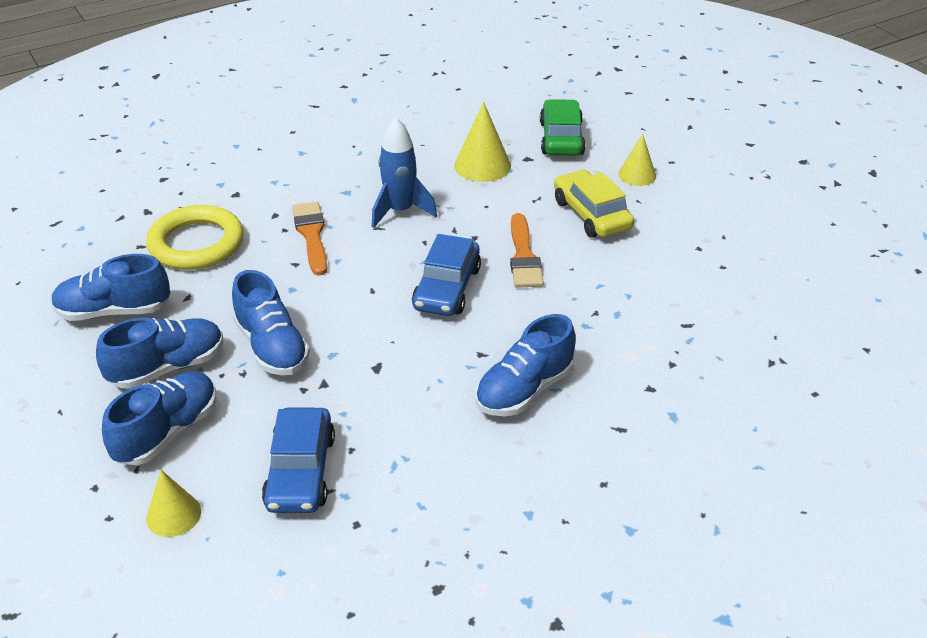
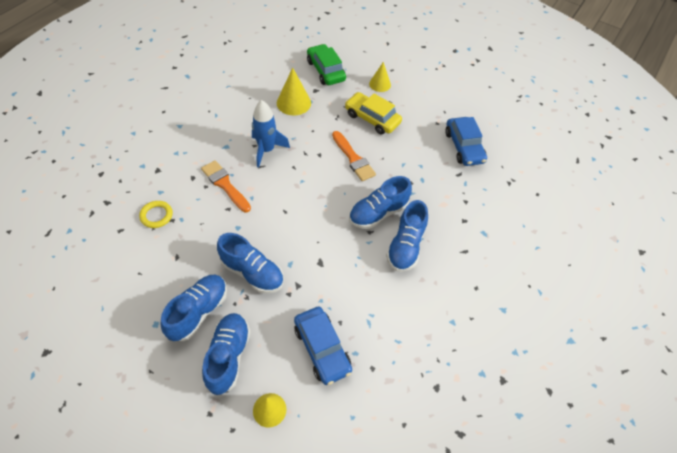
camera: 30 degrees left, 15 degrees up
blue shoe [51,254,170,321] -> blue shoe moved to [349,176,412,229]
yellow ring [146,205,243,270] -> yellow ring [139,201,173,228], size x0.51
blue car [412,234,481,316] -> blue car moved to [445,117,487,166]

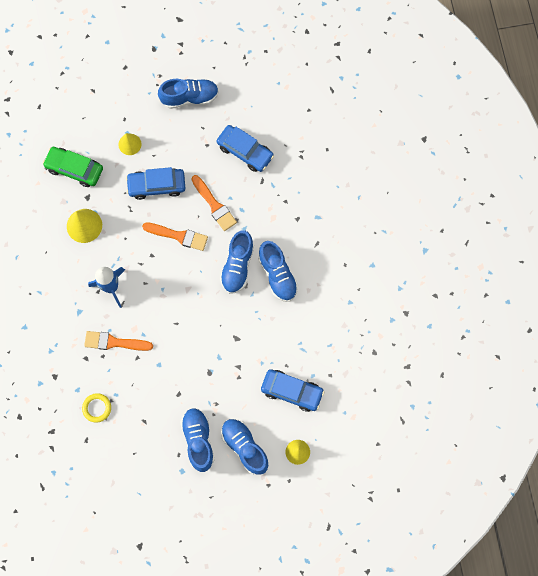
camera: 40 degrees left, 20 degrees up
blue shoe [217,233,283,294] -> blue shoe moved to [158,79,219,109]
yellow car [345,92,402,135] -> blue car [126,167,185,200]
none -> orange brush [191,175,237,231]

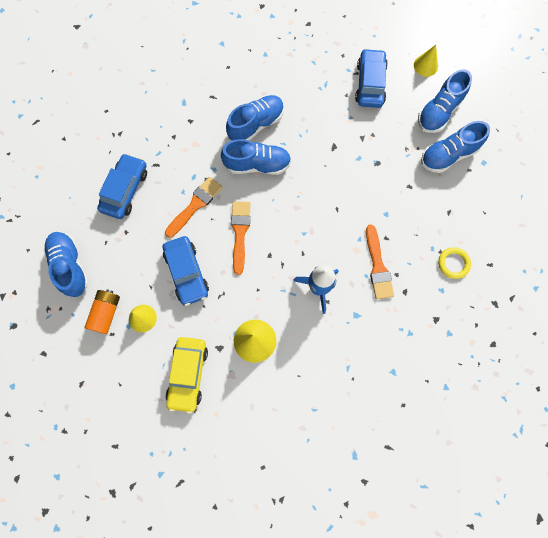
camera: 105 degrees left, 0 degrees up
green car [43,147,103,187] -> yellow car [166,337,208,414]
none -> orange battery [84,289,120,334]

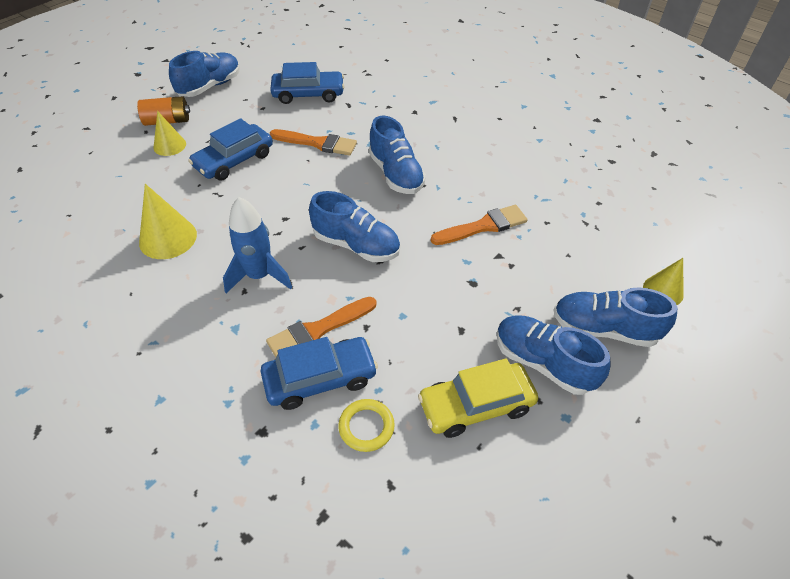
camera: 65 degrees right, 25 degrees down
yellow car [166,337,208,414] -> yellow car moved to [418,358,538,438]
blue shoe [226,95,284,141] -> blue shoe moved to [309,191,400,262]
orange brush [231,201,250,275] -> orange brush moved to [431,205,528,245]
blue car [355,48,388,108] -> blue car moved to [261,337,378,410]

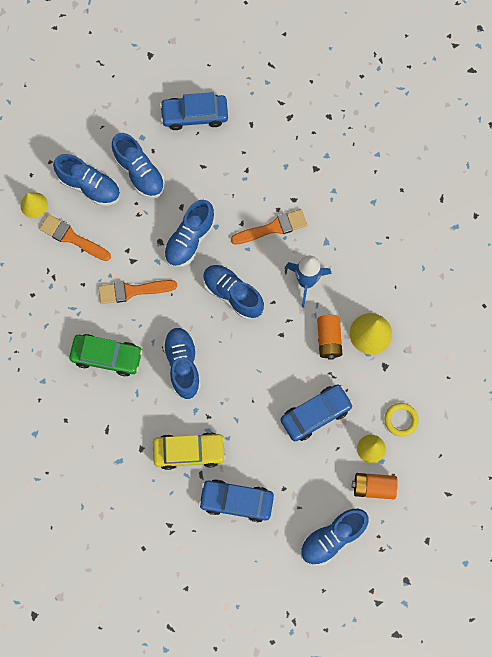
camera: 165 degrees left, 25 degrees up
blue car [261,337,378,410] -> blue car moved to [160,92,228,130]
orange brush [270,129,357,156] -> orange brush moved to [39,214,111,261]
yellow ring [338,399,395,452] -> yellow ring moved to [385,403,419,437]
yellow car [418,358,538,438] -> yellow car moved to [153,432,226,470]
none -> green car [69,334,143,376]
none -> blue shoe [164,200,215,267]
none -> orange battery [317,315,342,360]

